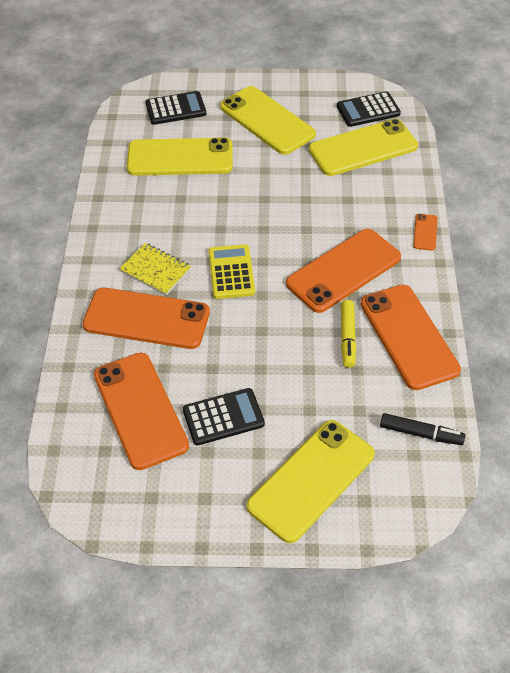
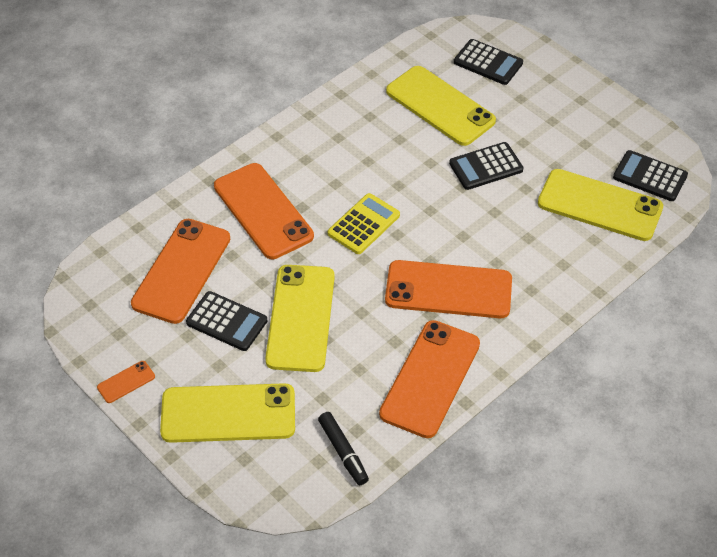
camera: 45 degrees right, 0 degrees up
yellow notebook [119,243,191,295] -> none
yellow phone [220,86,316,155] -> yellow phone moved to [265,265,335,372]
yellow marker [341,300,356,368] -> none
orange phone [413,214,438,251] -> orange phone moved to [97,361,155,403]
none -> black calculator [449,142,524,190]

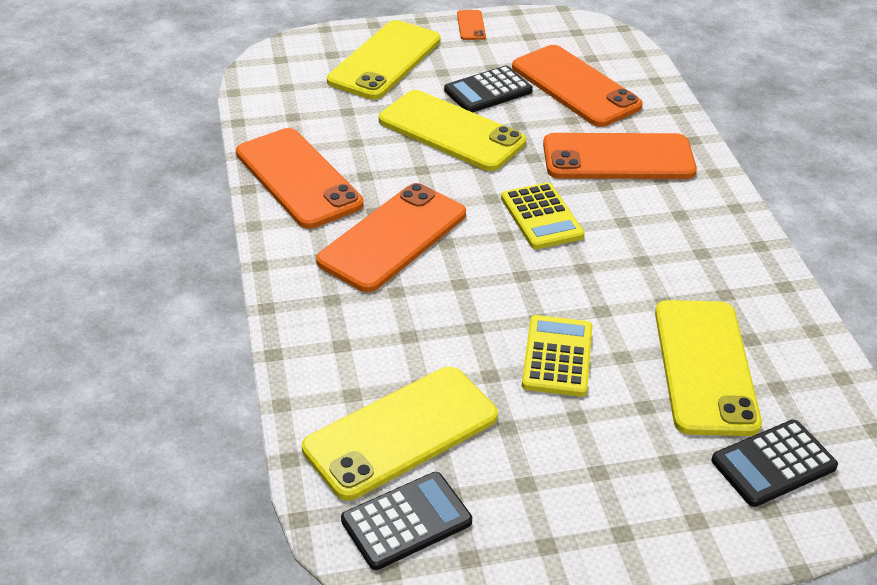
camera: 120 degrees right, 10 degrees down
black marker [318,412,369,485] -> none
yellow phone [386,66,496,146] -> yellow phone turned 75 degrees counterclockwise [655,300,762,436]
black calculator [449,142,524,190] -> yellow calculator [522,315,592,397]

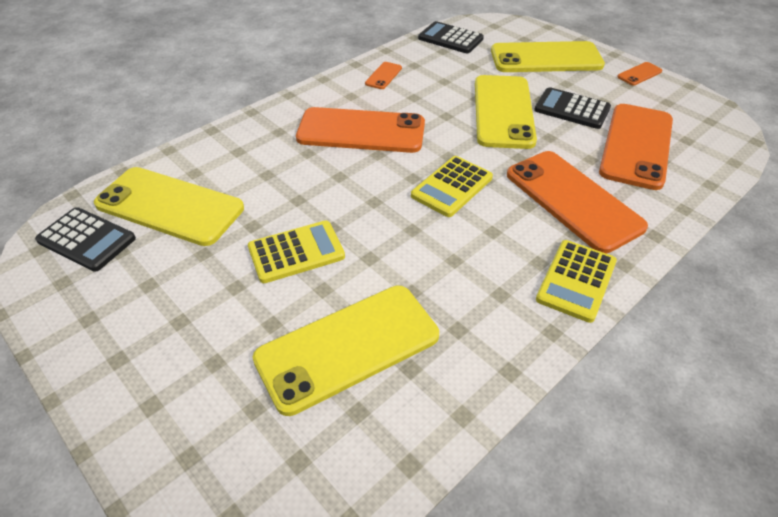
camera: 60 degrees right, 5 degrees up
orange phone [236,128,364,229] -> orange phone [365,62,402,89], size x0.42
black calculator [711,420,838,507] -> black calculator moved to [418,21,484,53]
none -> yellow calculator [536,240,617,323]

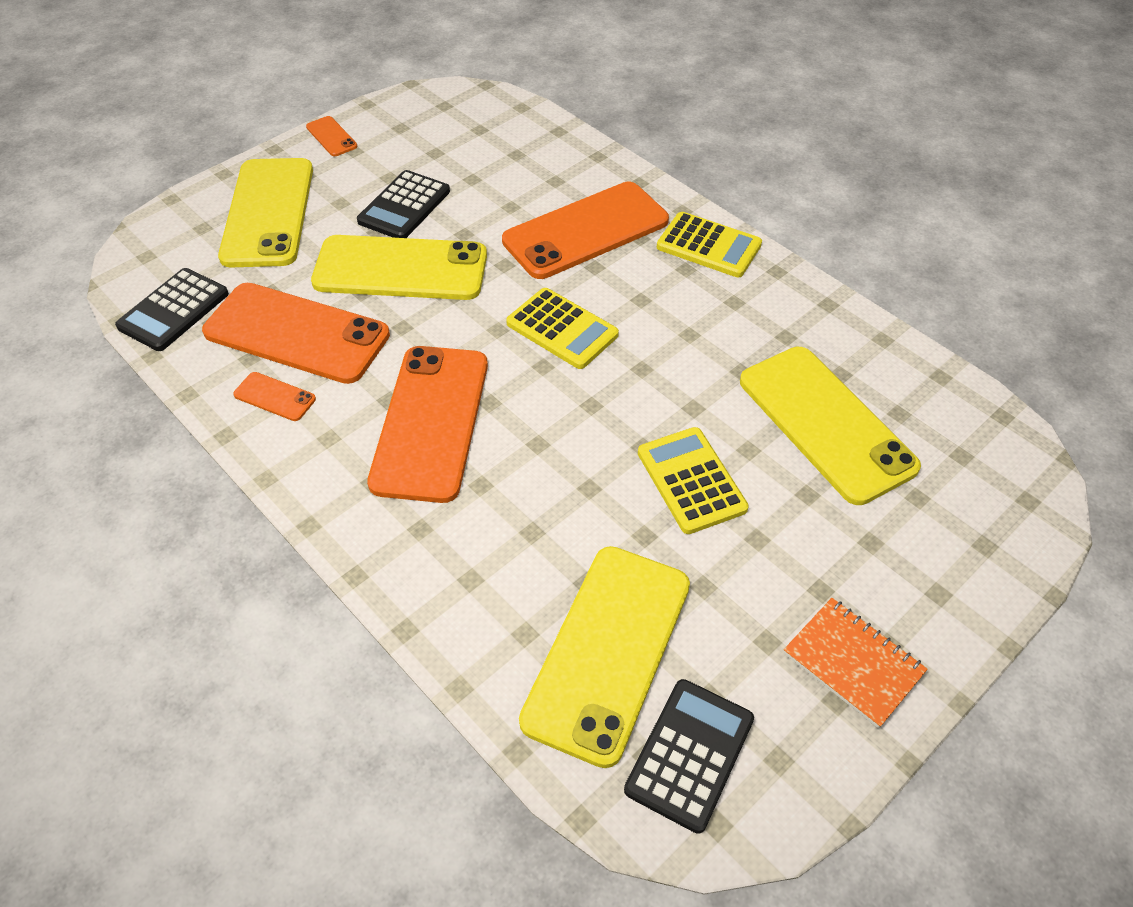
camera: 90 degrees left, 5 degrees up
orange phone [599,104,673,190] -> orange phone moved to [202,283,390,384]
none -> orange notebook [784,598,928,728]

